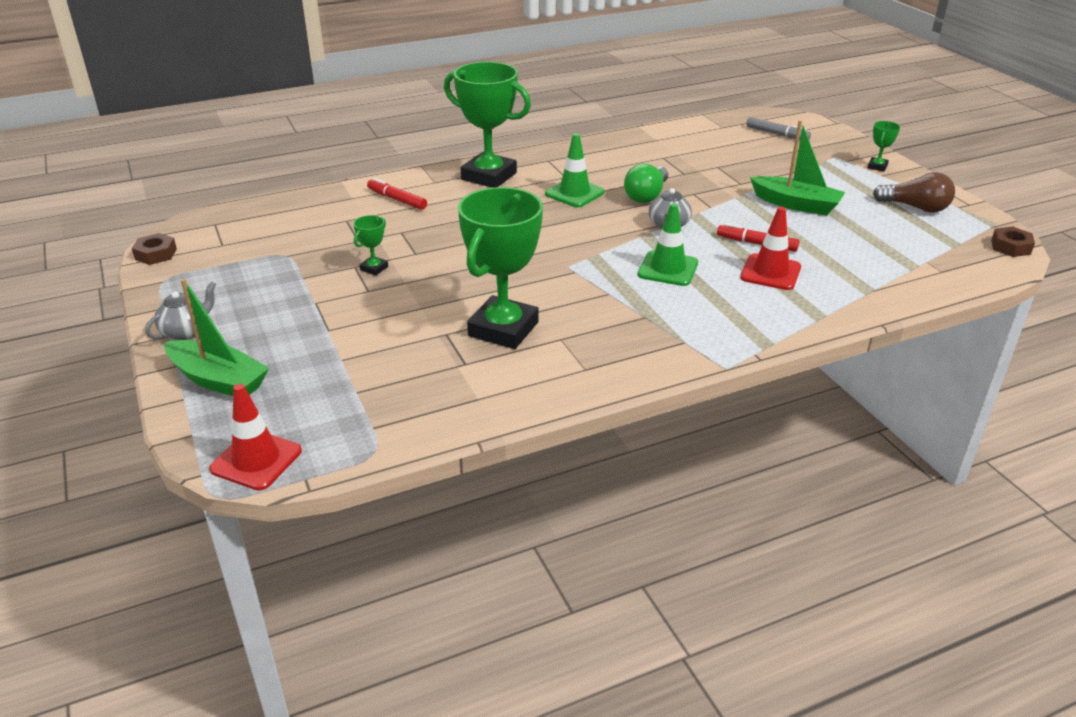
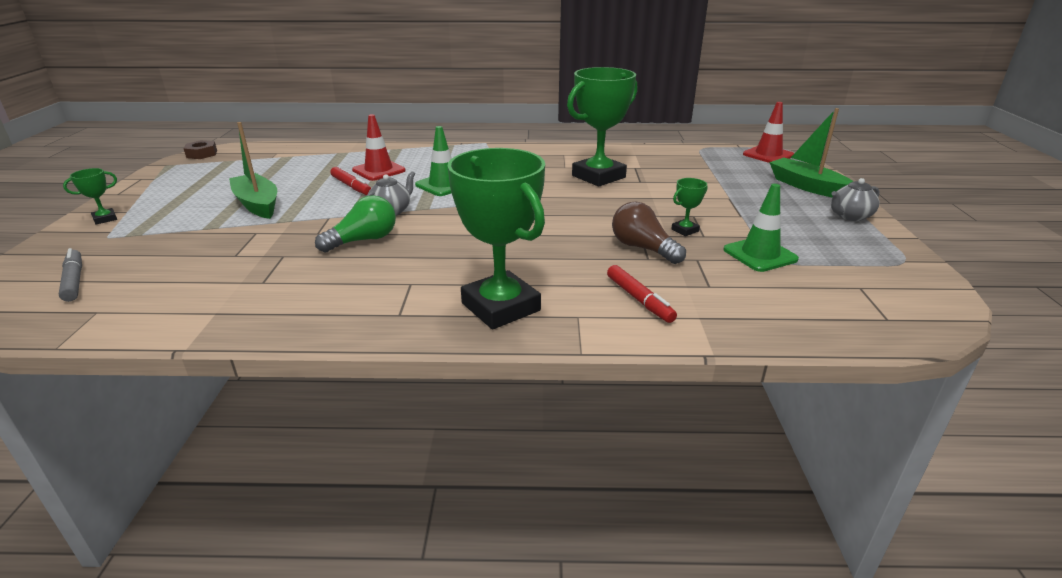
camera: 155 degrees left, 5 degrees down
brown nut [132,233,177,265] -> none
green traffic cone [545,133,604,207] -> green traffic cone moved to [724,184,799,272]
brown light bulb [873,172,955,213] -> brown light bulb moved to [612,202,686,264]

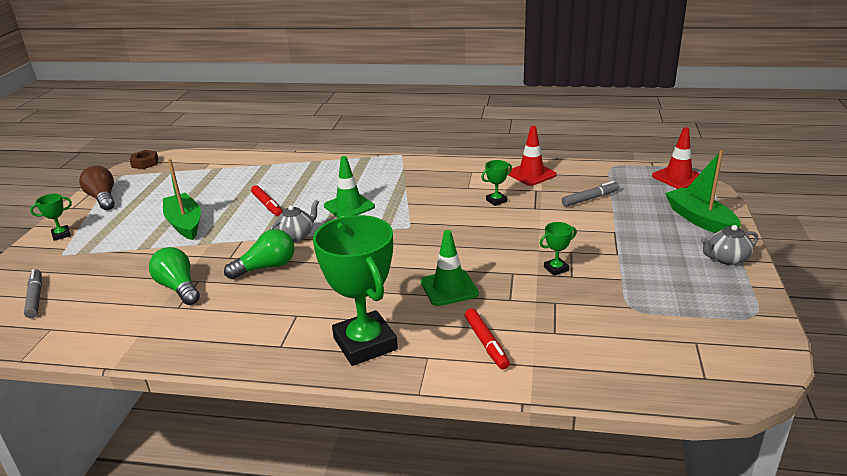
camera: 10 degrees right, 0 degrees up
red traffic cone [352,114,406,181] -> red traffic cone moved to [508,126,557,186]
green trophy [567,67,638,187] -> green trophy [481,160,512,206], size x0.42
brown light bulb [612,202,686,264] -> brown light bulb moved to [79,166,115,210]
green traffic cone [724,184,799,272] -> green traffic cone moved to [421,230,479,306]
none -> green light bulb [149,247,200,305]
none -> grey marker [562,181,619,207]

